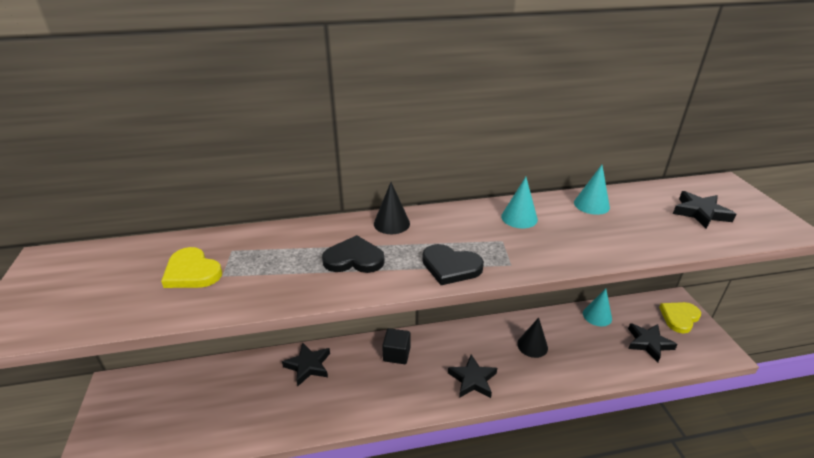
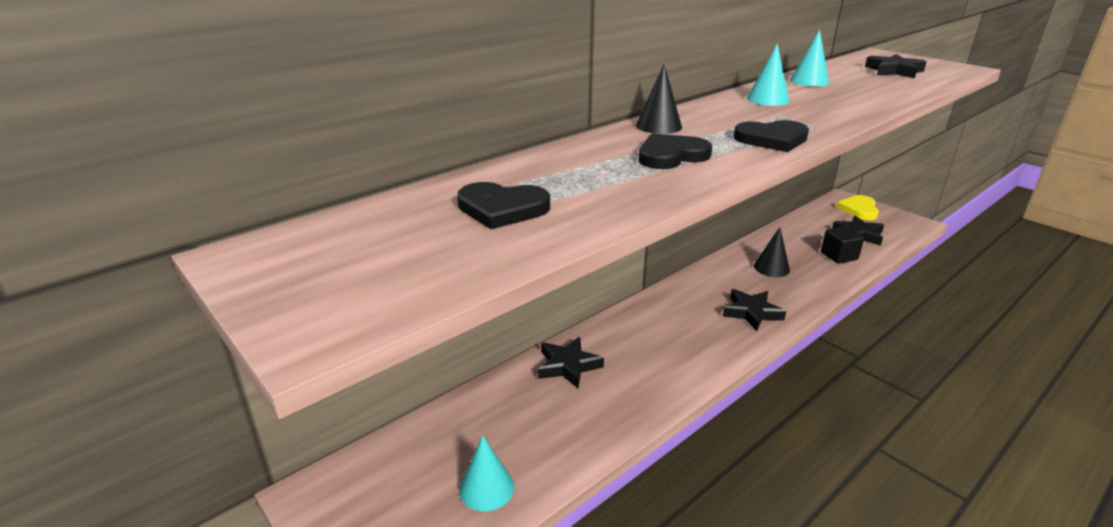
camera: 30 degrees left, 5 degrees down
yellow heart [161,247,222,288] -> black heart [457,182,550,229]
black cube [382,328,411,364] -> black cube moved to [821,226,864,264]
turquoise cone [583,288,612,326] -> turquoise cone moved to [459,435,514,511]

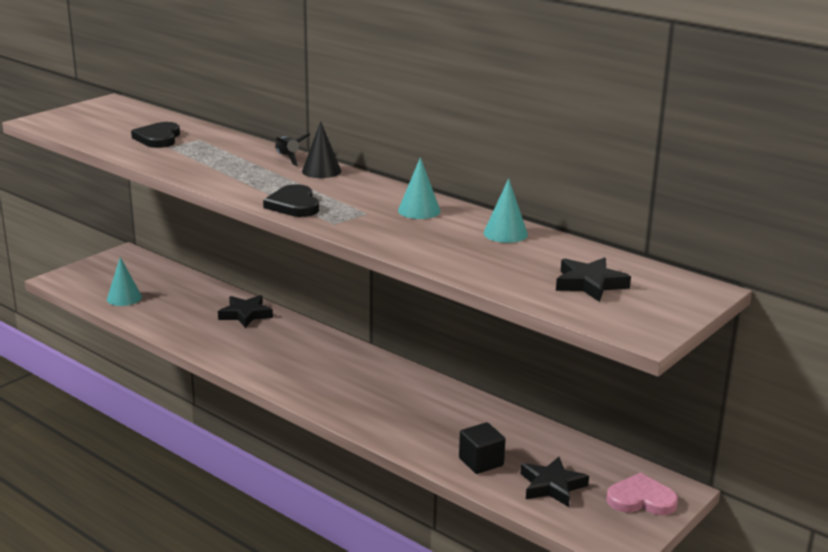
camera: 80 degrees right, 5 degrees down
black heart [639,134,712,169] -> none
black star [723,289,786,331] -> none
black cone [754,227,790,277] -> none
yellow heart [837,195,879,220] -> pink heart [606,473,678,515]
none -> black rocket [275,133,310,166]

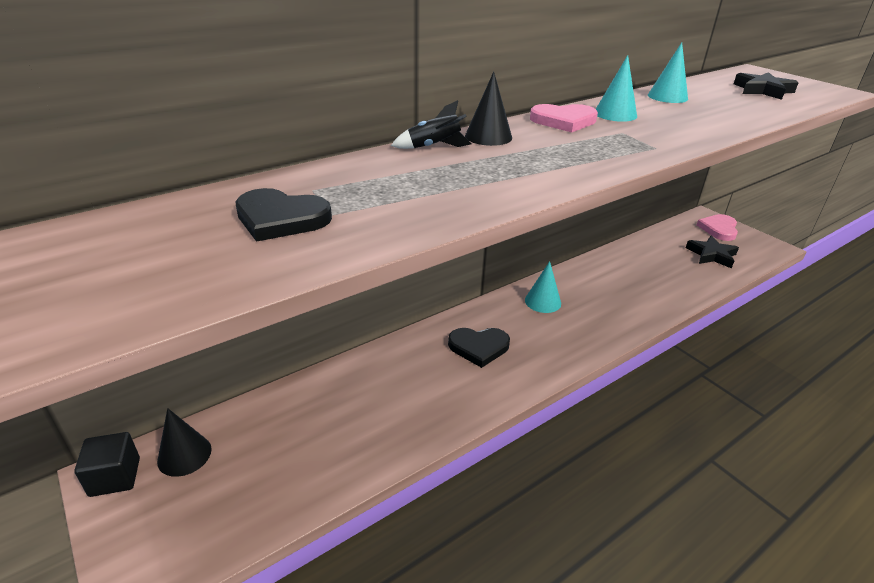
camera: 75 degrees left, 10 degrees up
turquoise cone [107,257,142,306] -> turquoise cone moved to [525,261,561,313]
black star [218,295,273,328] -> none
black heart [263,184,319,217] -> black heart moved to [448,328,510,368]
black cube [459,422,505,474] -> black cube moved to [74,432,140,497]
none -> black cone [157,408,212,477]
none -> pink heart [530,104,598,132]

